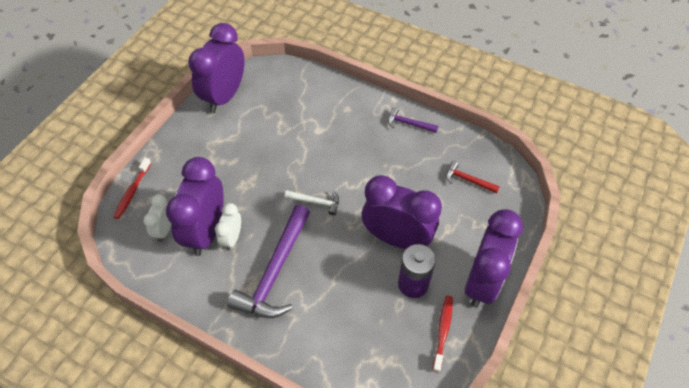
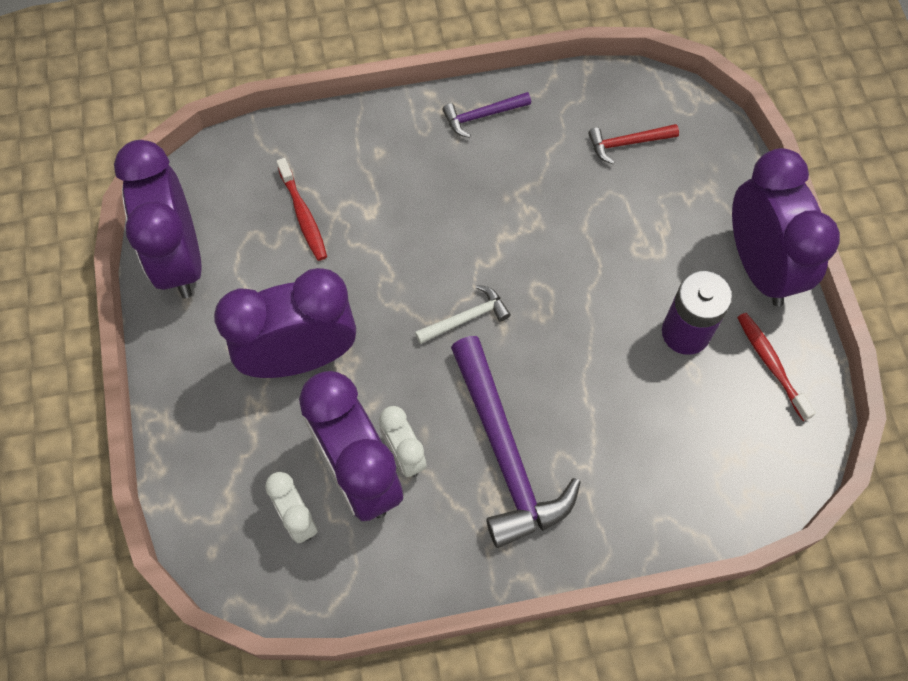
camera: 40 degrees left, 10 degrees up
red toothbrush [113,158,151,219] -> red toothbrush moved to [277,158,327,261]
purple clock [362,175,442,249] -> purple clock moved to [214,268,356,378]

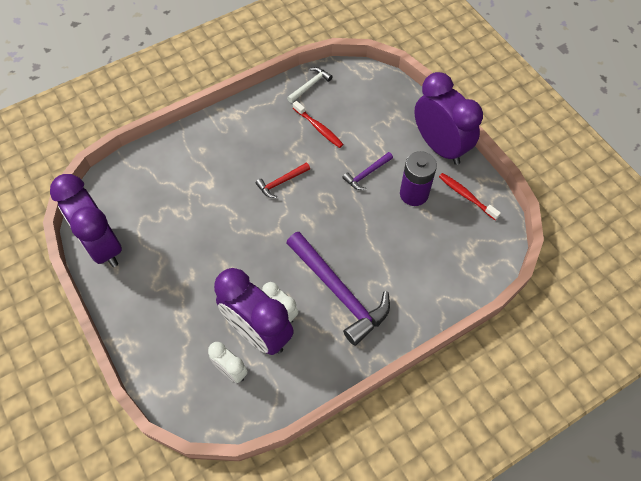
camera: 20 degrees left, 5 degrees down
purple clock [214,268,356,378] -> none
red toothbrush [277,158,327,261] -> red toothbrush moved to [293,101,344,148]
white hammer [415,285,511,344] -> white hammer moved to [287,67,333,103]
purple hammer [442,92,531,138] -> purple hammer moved to [342,152,393,190]
red hammer [588,124,679,164] -> red hammer moved to [256,162,310,198]

